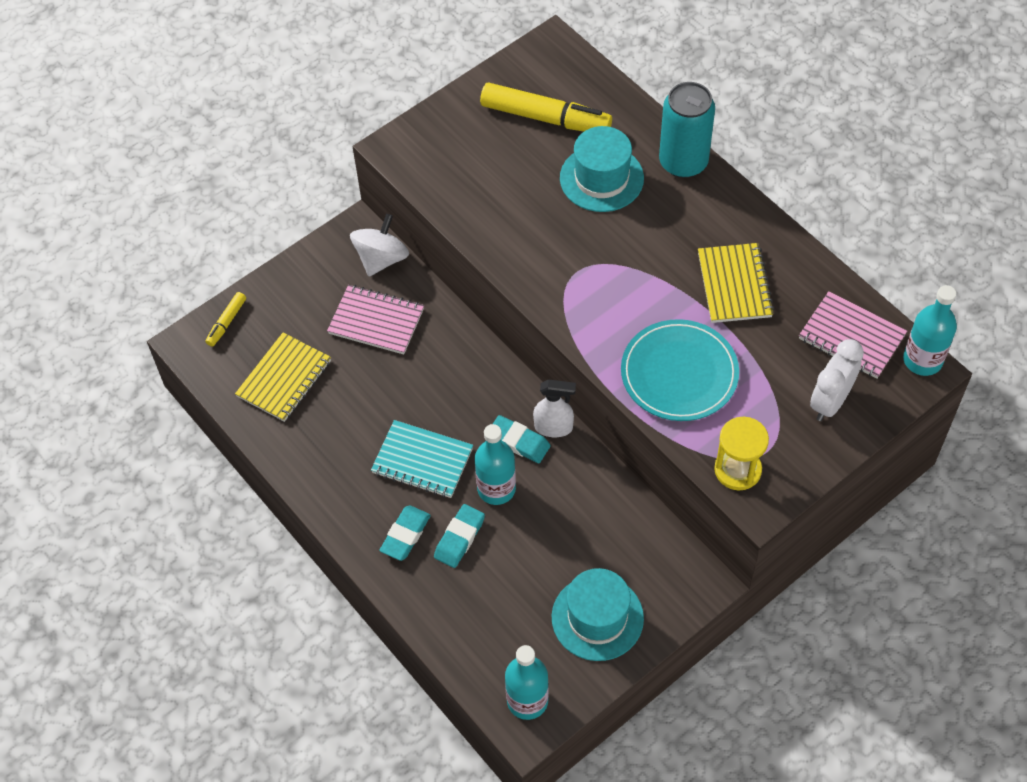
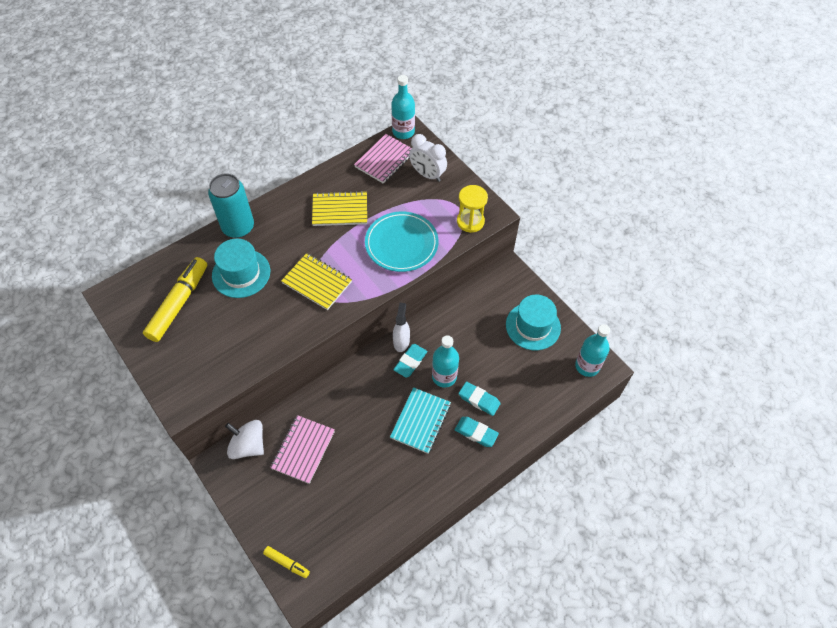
camera: 90 degrees left, 0 degrees up
yellow notebook [235,333,331,422] -> yellow notebook moved to [281,253,352,310]

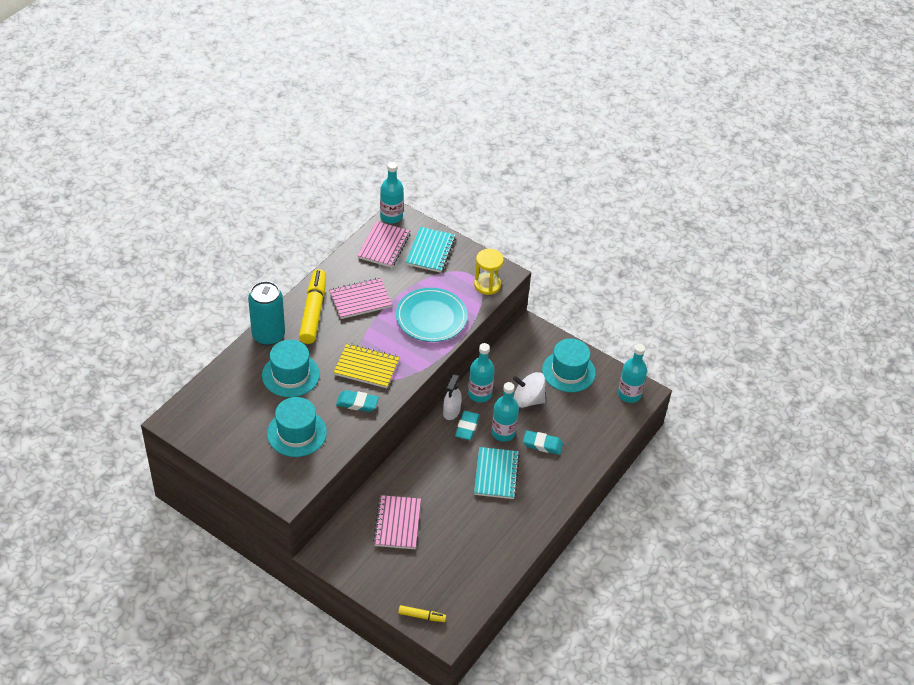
camera: 20 degrees left, 10 degrees down
yellow marker [143,257,207,342] -> yellow marker moved to [299,269,326,344]
white spinning top [225,420,264,459] -> white spinning top moved to [513,372,546,408]
yellow notebook [312,191,367,226] -> pink notebook [329,278,392,319]
white spray bottle [393,303,410,352] -> white spray bottle turned 150 degrees counterclockwise [443,374,462,420]
white clock [409,134,447,182] -> turquoise notebook [406,227,455,273]
turquoise eraser [455,417,499,447] -> turquoise eraser moved to [336,390,379,412]
none -> turquoise hat [267,397,327,457]
none -> turquoise bottle [468,343,495,402]

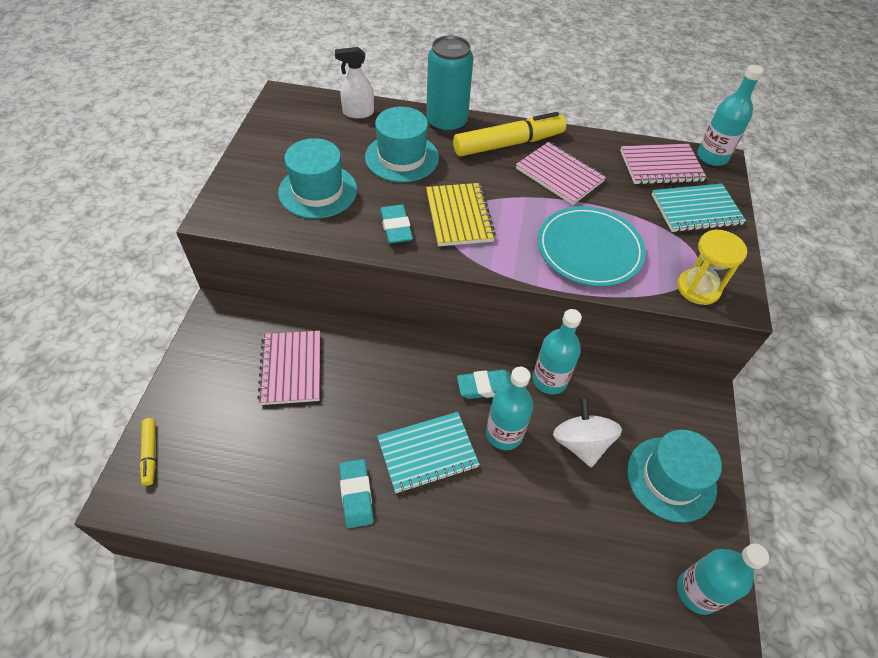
camera: 65 degrees right, 5 degrees up
pink notebook [373,495,421,549] -> pink notebook turned 75 degrees counterclockwise [257,331,320,405]
white spray bottle [443,374,462,420] -> white spray bottle moved to [335,47,374,119]
turquoise eraser [523,430,563,455] -> turquoise eraser moved to [339,459,374,528]

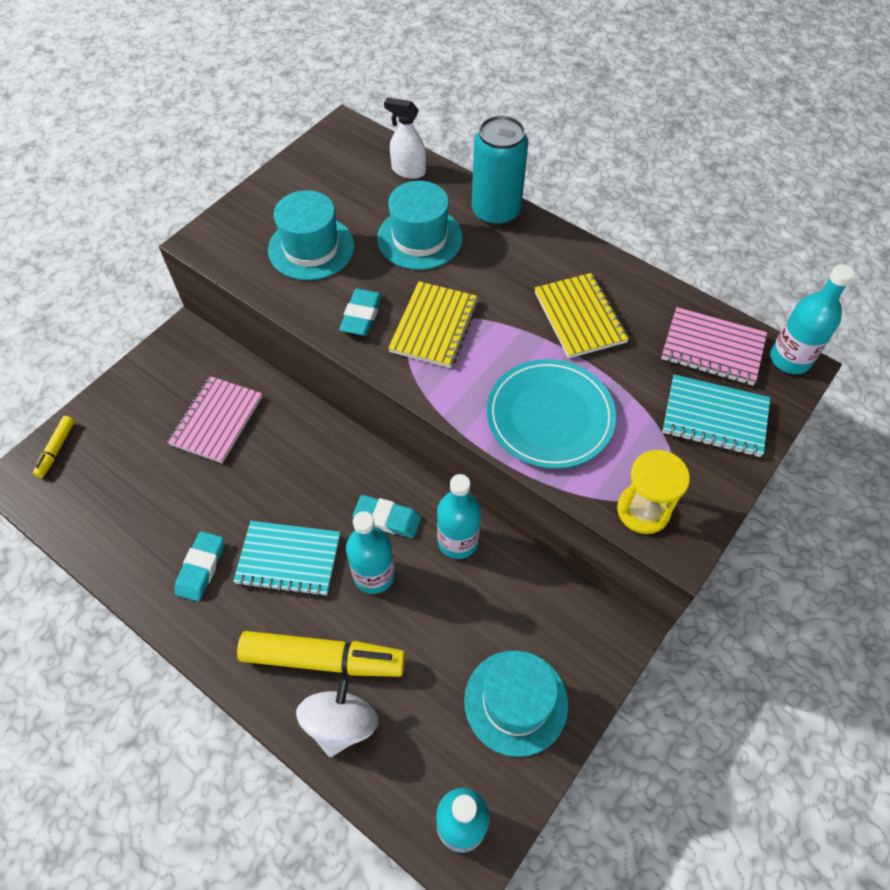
camera: 30 degrees right, 5 degrees up
yellow marker [453,112,566,156] -> yellow marker moved to [237,631,405,677]
pink notebook [516,142,606,205] -> yellow notebook [534,273,629,358]
white spinning top [553,397,622,467] -> white spinning top moved to [296,676,378,757]

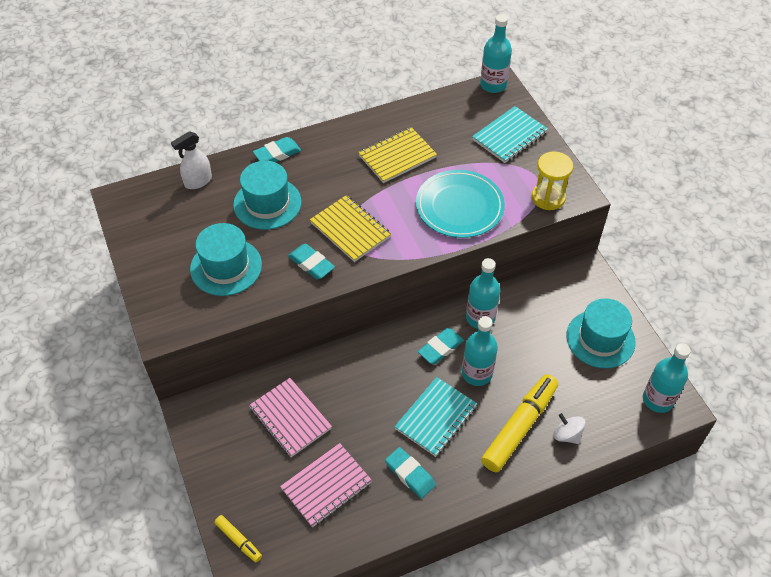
camera: 60 degrees left, 5 degrees down
white spinning top [296,676,378,757] -> white spinning top [554,413,586,444], size x0.63
turquoise can [472,115,528,226] -> turquoise eraser [253,137,301,162]
yellow notebook [534,273,629,358] -> yellow notebook turned 45 degrees counterclockwise [358,127,437,183]
pink notebook [661,307,767,385] -> pink notebook moved to [280,443,372,527]

